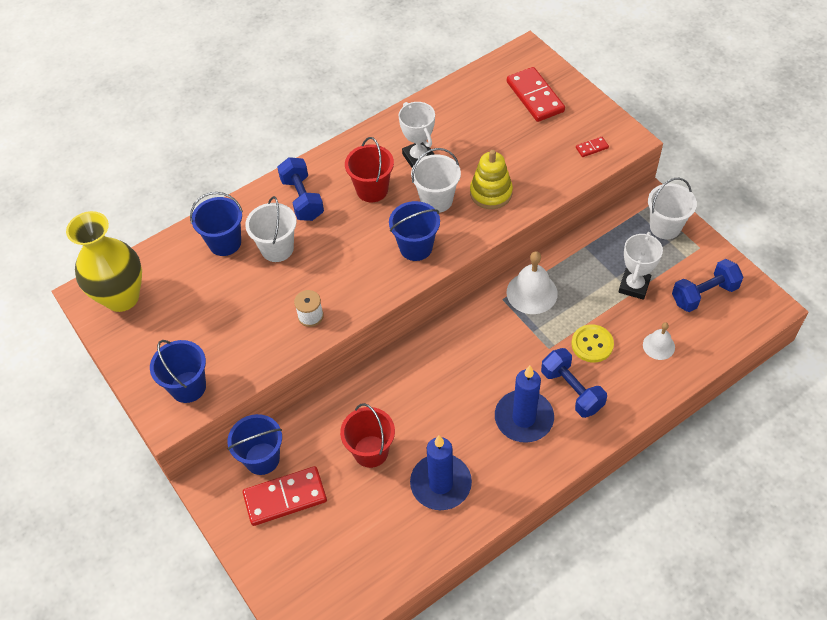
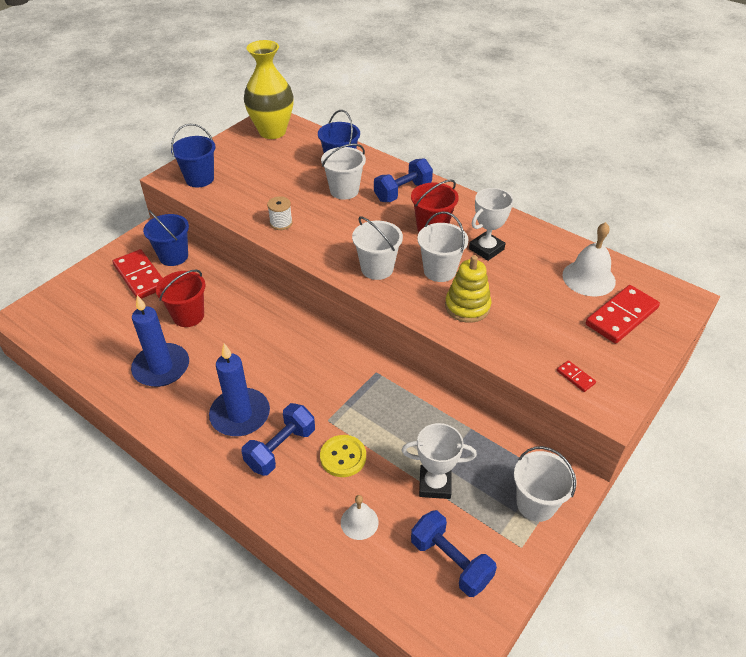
camera: 70 degrees right, 10 degrees down
blue bucket [389,201,440,261] -> white bucket [352,216,403,280]
white bell [507,251,558,314] -> white bell moved to [562,222,616,296]

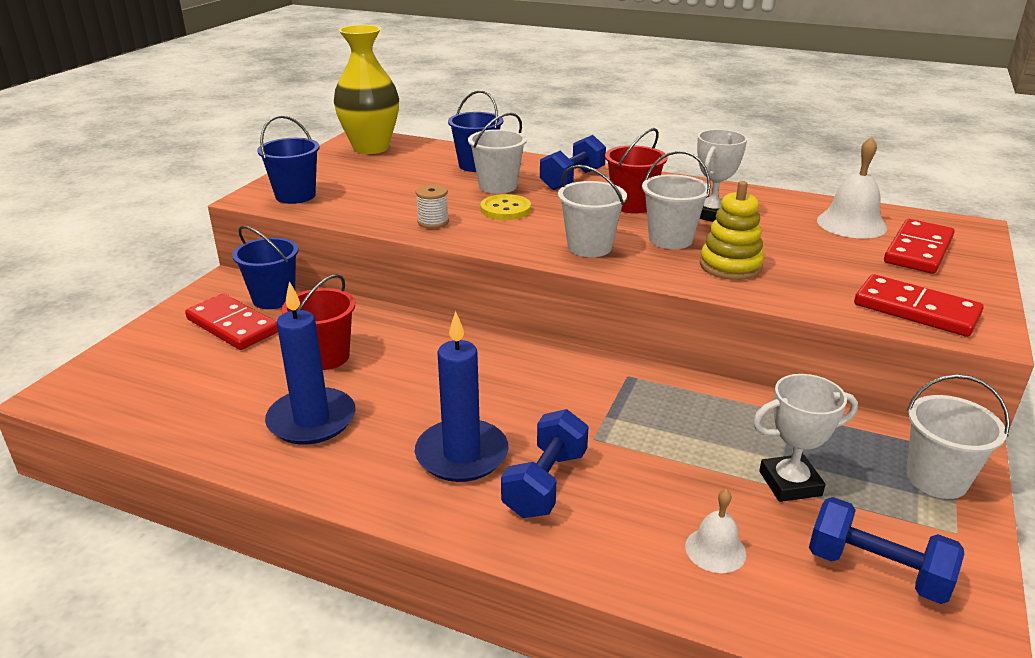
camera: 15 degrees left, 15 degrees down
yellow button [320,435,366,477] -> yellow button moved to [480,194,531,220]
red domino [557,360,596,392] -> red domino [854,274,984,337], size x2.24

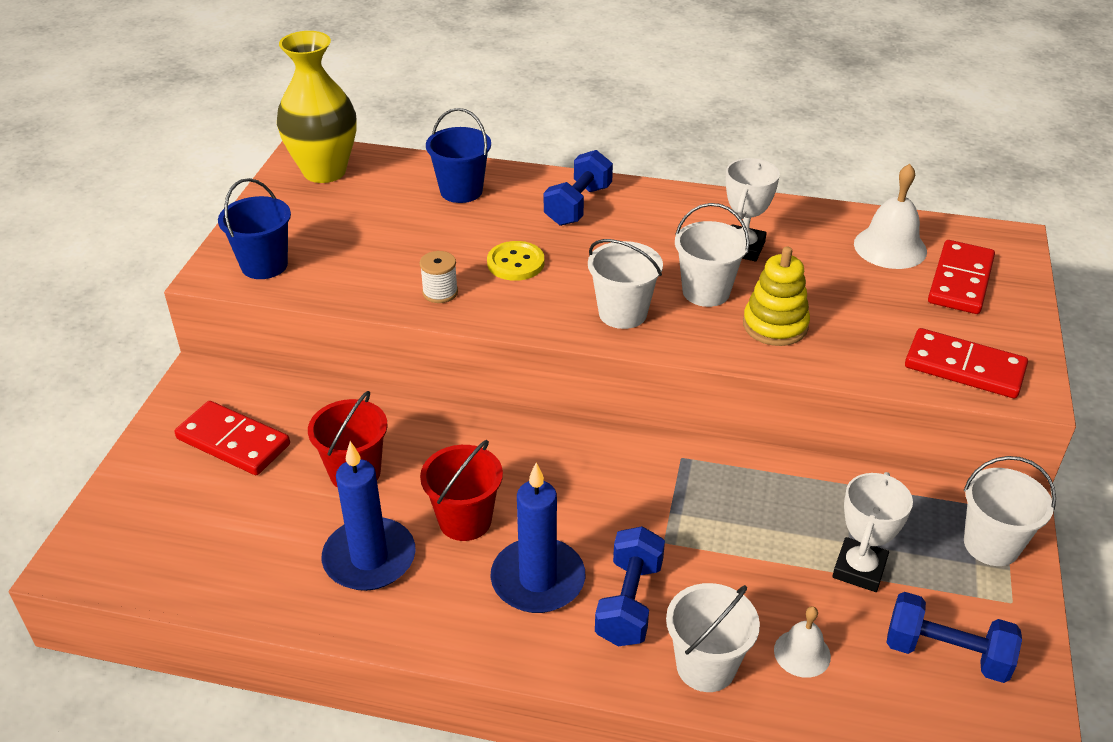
camera: 10 degrees left, 10 degrees up
blue bucket [232,226,299,309] -> none
white bucket [468,113,527,194] -> white bucket moved to [666,583,760,692]
red bucket [605,128,667,213] -> red bucket moved to [420,440,503,541]
white trophy [753,374,858,502] -> white trophy turned 45 degrees counterclockwise [832,472,913,592]

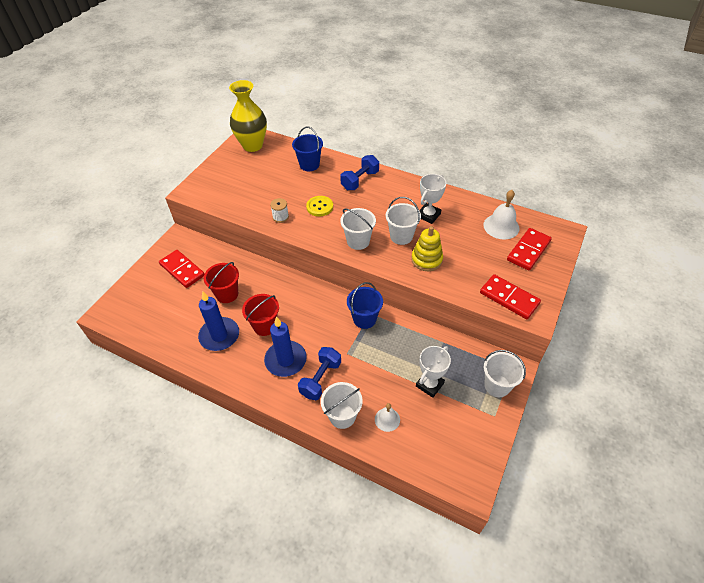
camera: 15 degrees right, 10 degrees up
blue bucket [218,178,291,279] -> blue bucket moved to [347,282,383,329]
blue dumbbell [886,592,1022,683] -> none

